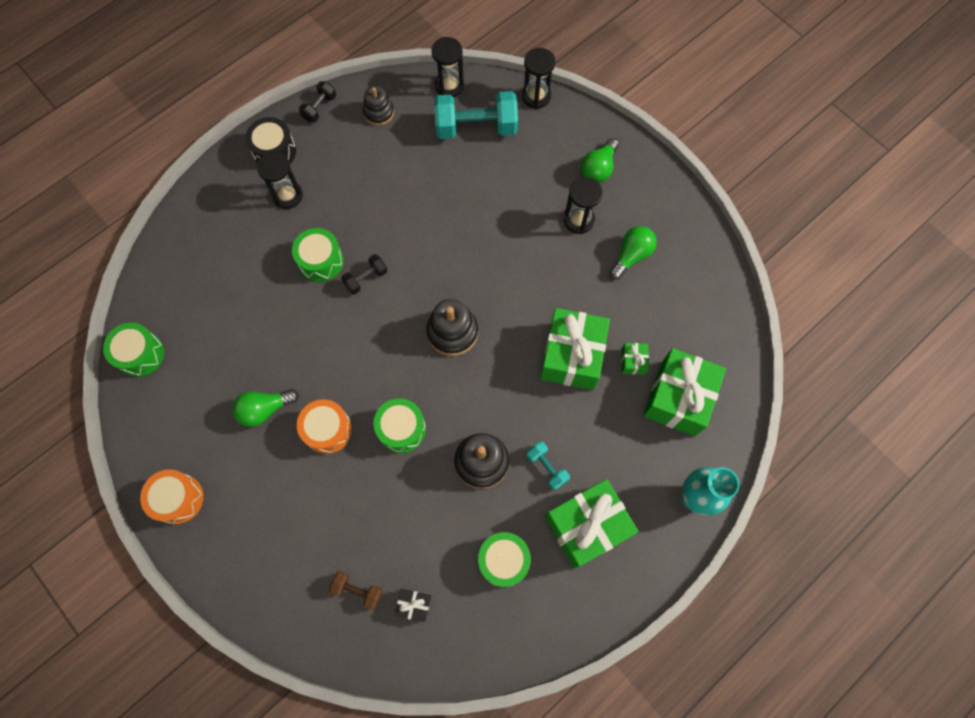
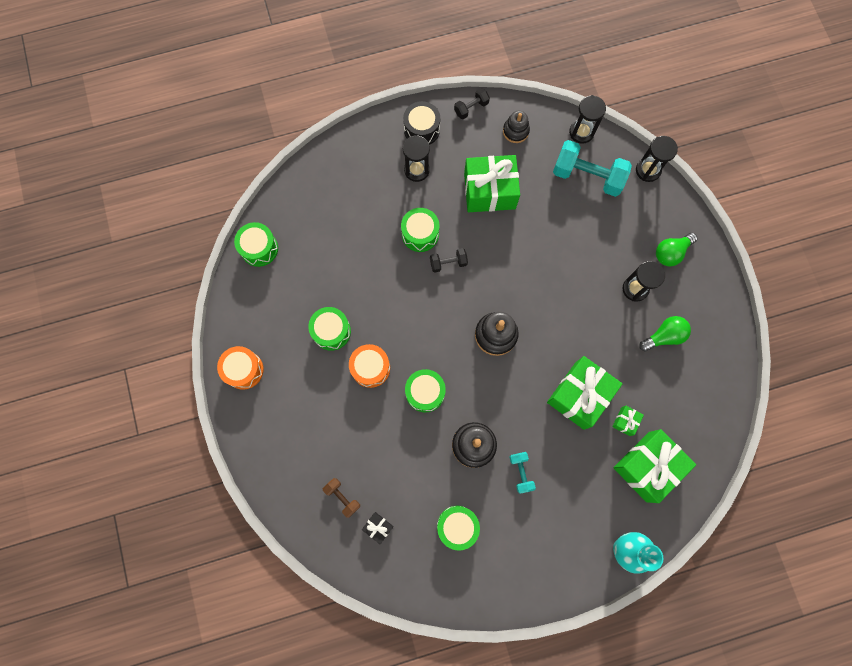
camera: 25 degrees right, 5 degrees up
green light bulb [232,389,299,427] -> green drum [308,307,351,351]
green gift [545,479,639,568] -> green gift moved to [464,155,520,212]

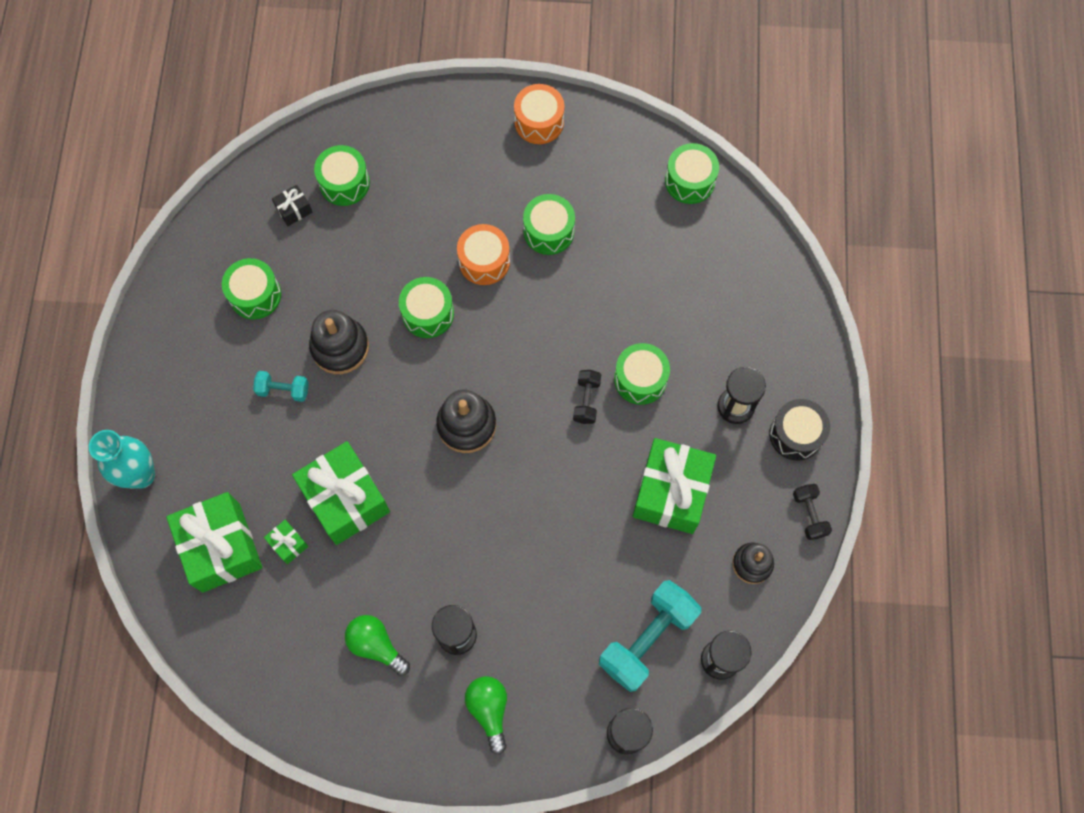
camera: 110 degrees right, 5 degrees down
brown dumbbell [323,478,360,518] -> green drum [314,145,370,206]
green light bulb [639,316,691,351] -> green light bulb turned 135 degrees clockwise [345,615,410,676]

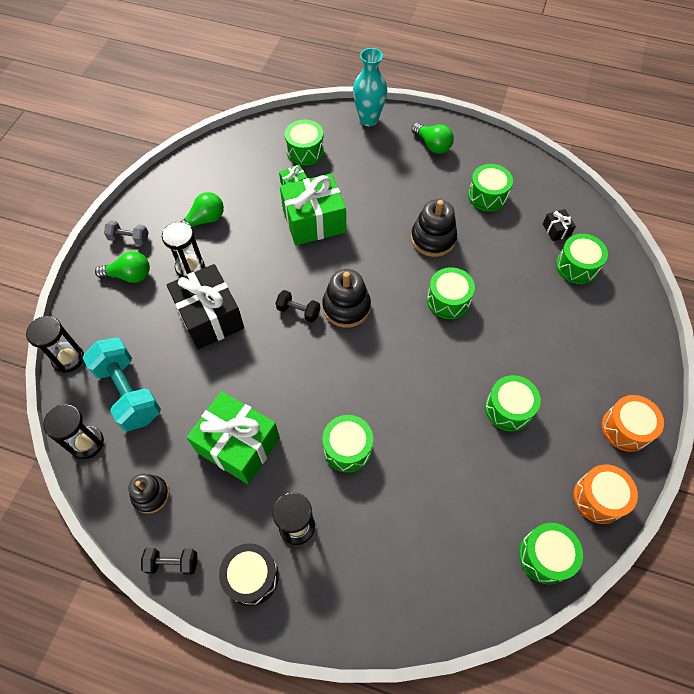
camera: 105 degrees right, 10 degrees down
green gift [166,492,262,593] -> green drum [285,120,324,165]
turquoise dumbbell [253,371,309,402] -> none
orange drum [457,224,510,285] -> orange drum moved to [573,464,638,524]
black dumbbell [573,370,601,424] -> black dumbbell moved to [276,290,320,323]
none -> grey dumbbell [104,220,149,245]
none -> black gift [167,264,244,350]
none -> green light bulb [412,123,454,154]

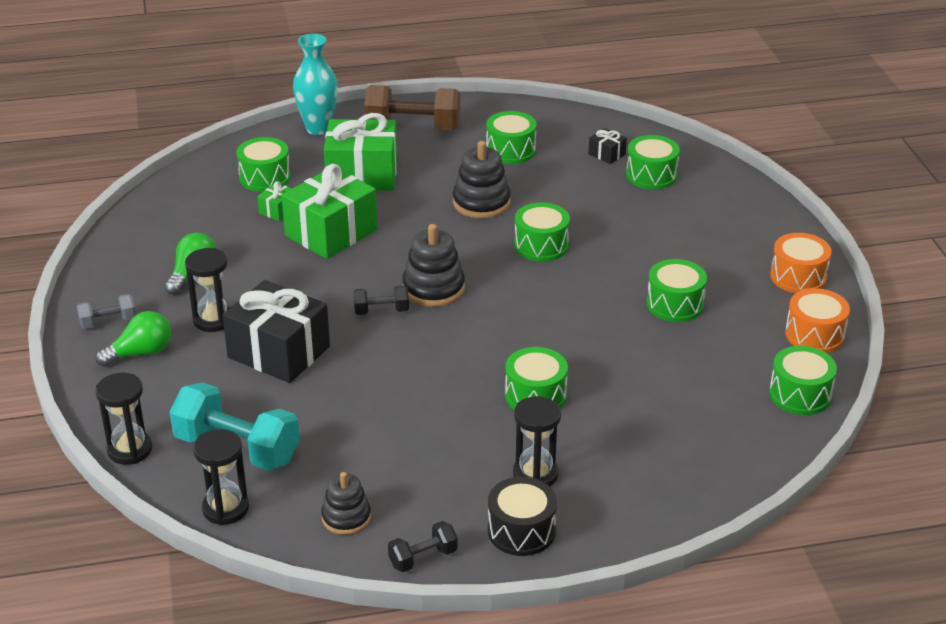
camera: 30 degrees left, 25 degrees down
green gift [187,391,280,484] -> green gift moved to [324,113,397,190]
green light bulb [412,123,454,154] -> brown dumbbell [364,85,460,130]

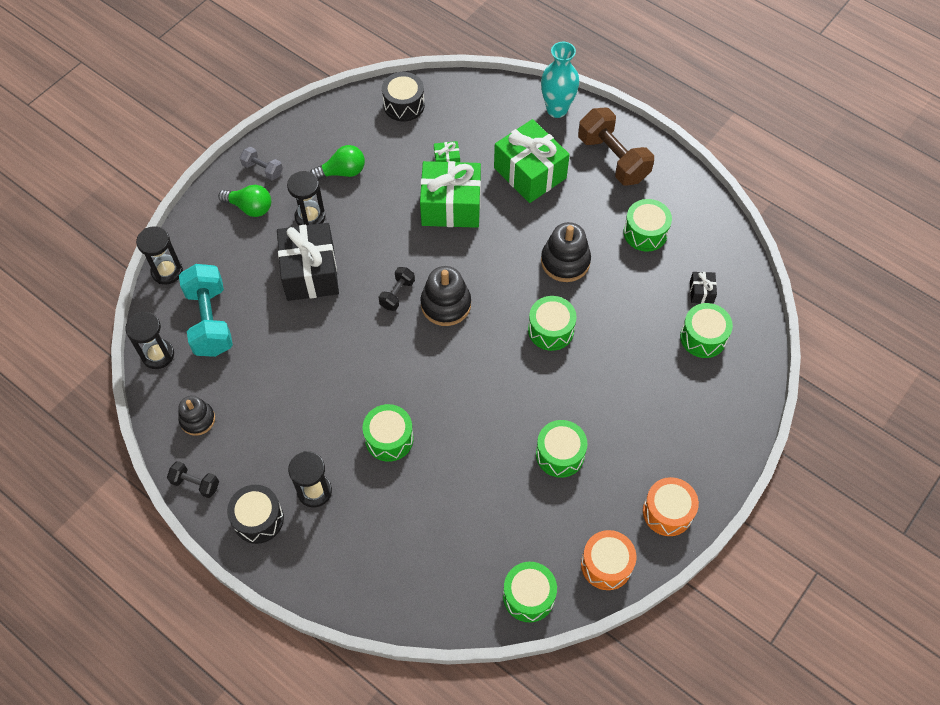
camera: 50 degrees right, 25 degrees up
green drum [236,137,291,192] -> none
black dumbbell [353,286,409,315] -> black dumbbell turned 75 degrees clockwise [378,267,415,311]
none -> black drum [382,72,425,121]

